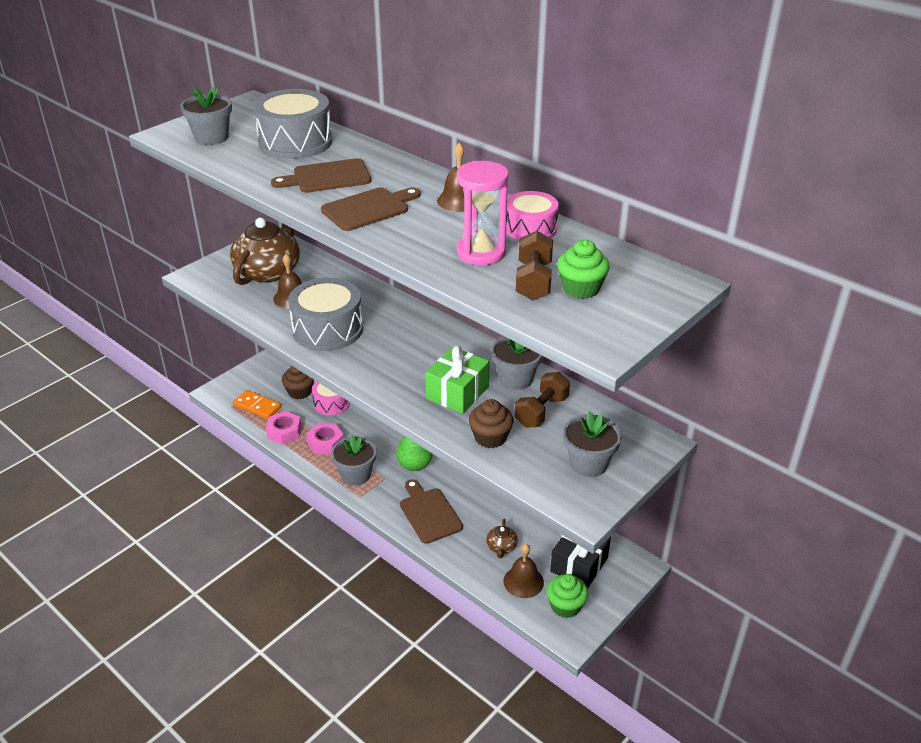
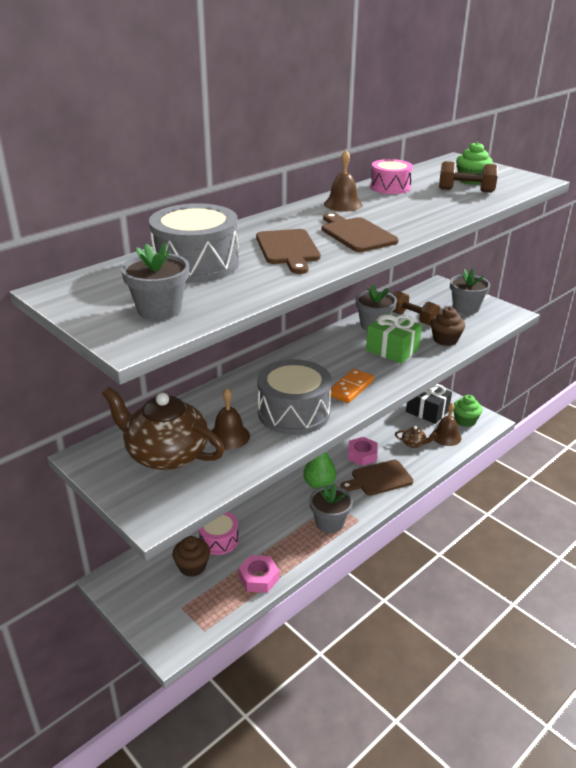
camera: 85 degrees left, 5 degrees down
orange domino [233,390,281,419] -> orange domino moved to [331,369,374,403]
pink nut [306,423,344,454] -> pink nut moved to [348,437,378,466]
pink hourglass [456,161,509,265] -> none

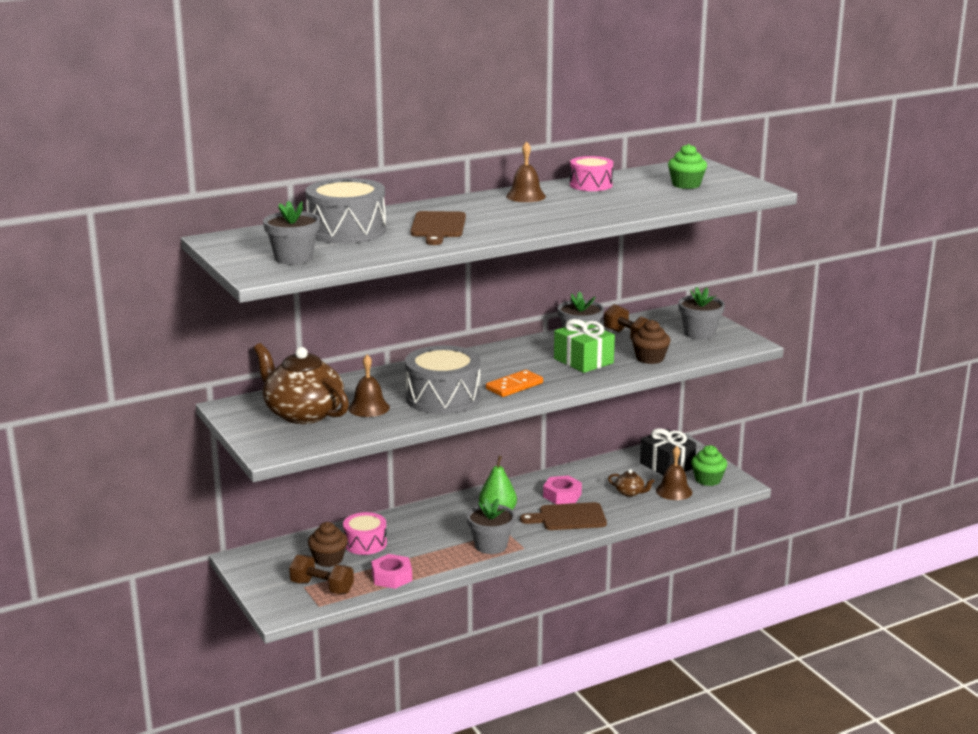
camera: 15 degrees right, 10 degrees down
brown cutting board [322,213,399,252] -> none
brown dumbbell [439,161,498,193] -> brown dumbbell moved to [289,555,354,594]

